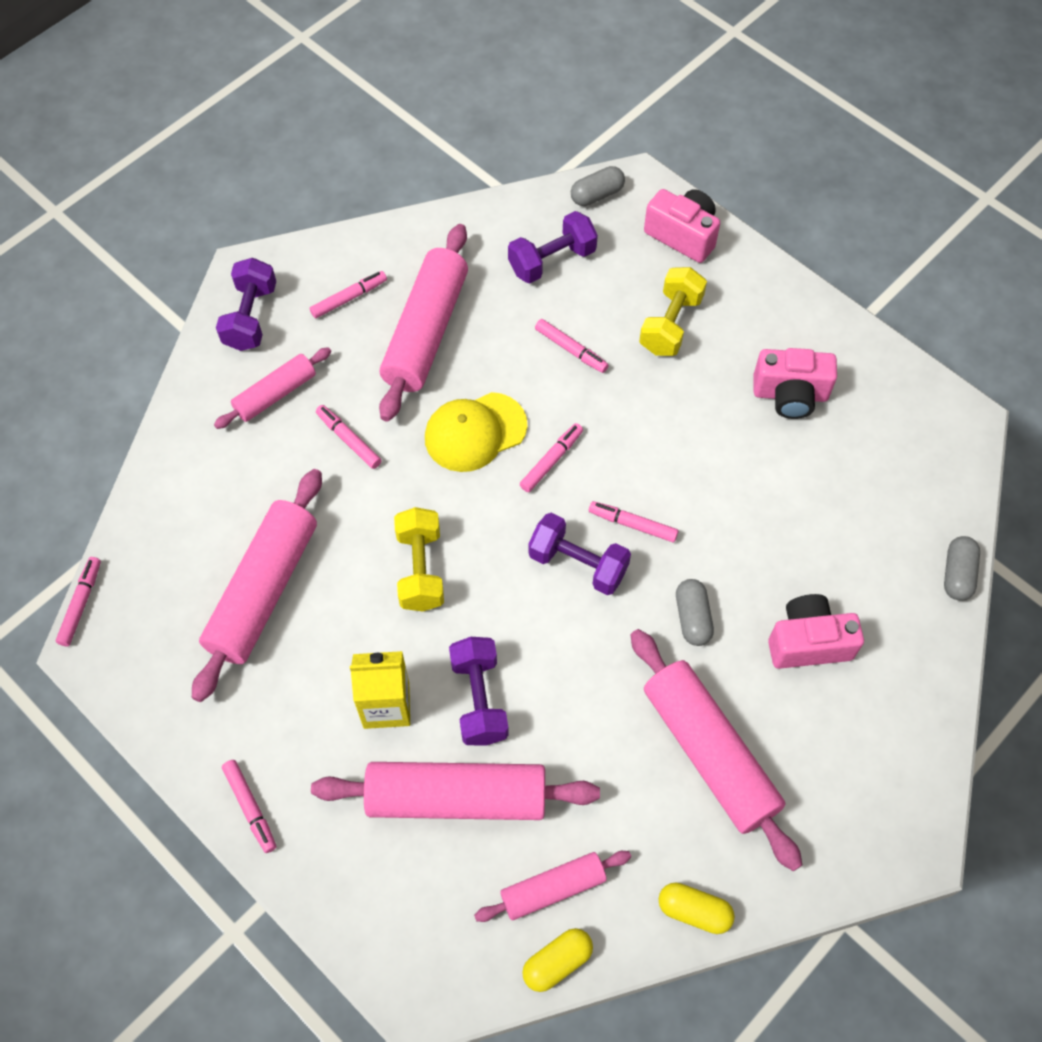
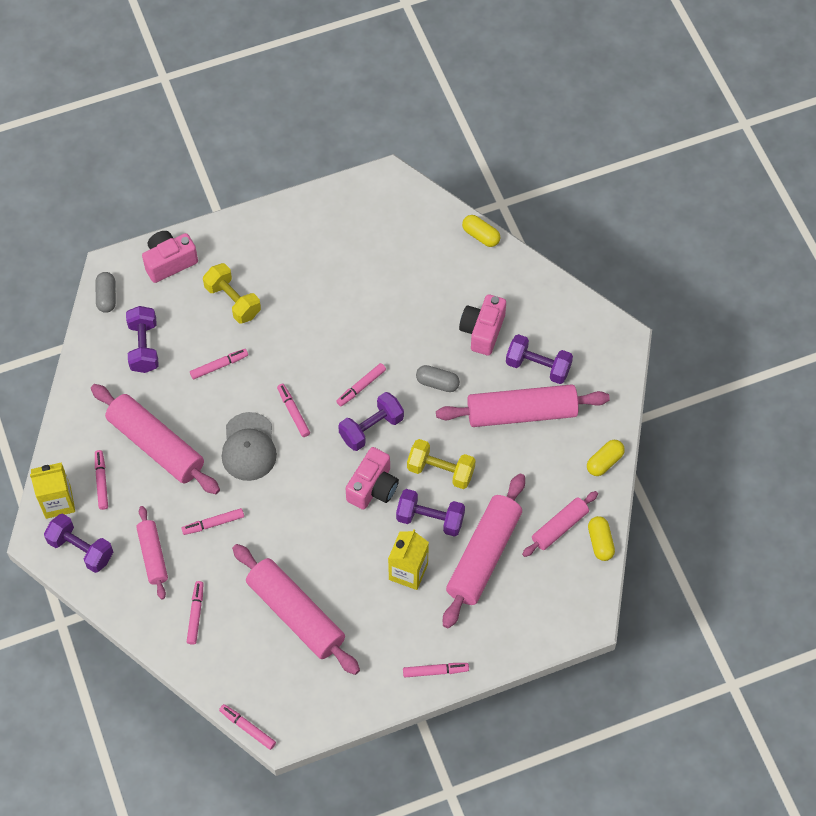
camera: 65 degrees left, 0 degrees up
yellow dumbbell [394,507,444,612] -> yellow dumbbell moved to [407,439,476,489]
yellow cap [425,392,527,472] -> grey cap [221,412,277,481]
pink rolling pin [474,851,631,922] -> pink rolling pin turned 45 degrees clockwise [522,491,598,557]
pink camera [753,348,837,419] -> pink camera moved to [345,447,399,510]
grey capsule [944,536,980,601] -> yellow capsule [462,215,501,247]
none -> yellow carton [30,462,75,519]
none -> pink marker [187,581,204,645]
none -> purple dumbbell [506,334,573,384]

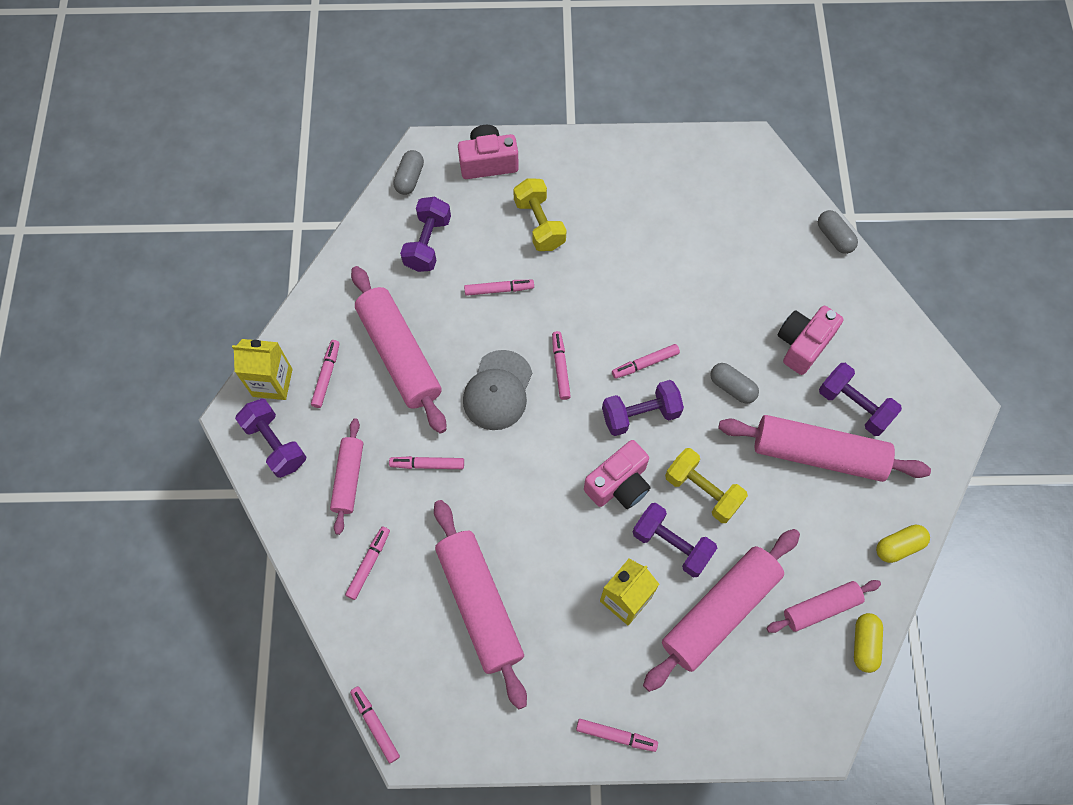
camera: 20 degrees right, 5 degrees up
yellow capsule [462,215,501,247] -> grey capsule [818,210,858,254]

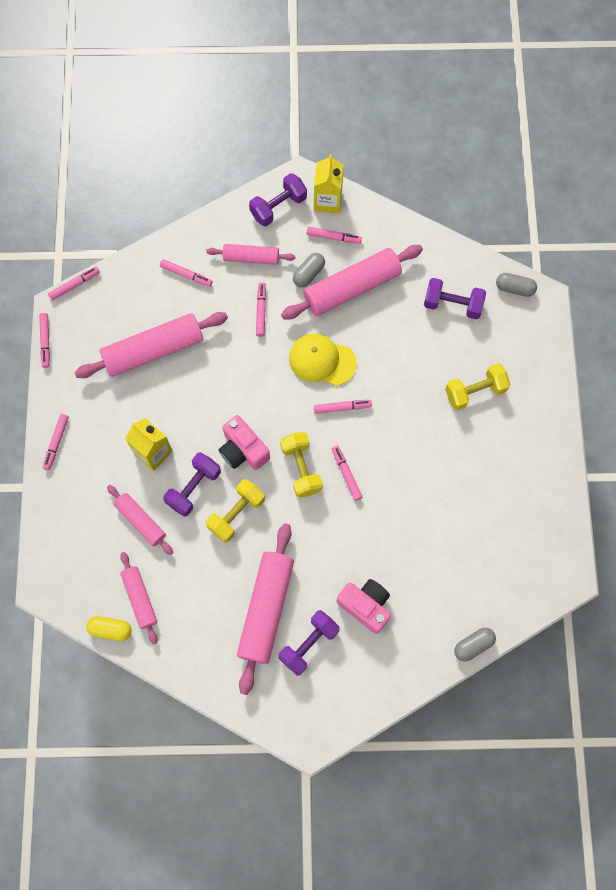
camera: 90 degrees right, 5 degrees up
pink camera [458,125,519,179] -> none
grey cap [463,350,532,430] -> yellow cap [289,333,357,386]
pink marker [464,280,534,296] -> pink marker moved to [39,313,50,368]
purple dumbbell [602,380,684,436] -> yellow dumbbell [280,432,323,498]
pink rolling pin [643,529,800,692] -> pink rolling pin [107,485,173,555], size x0.57
grey capsule [710,363,759,404] -> grey capsule moved to [293,253,325,287]
yellow capsule [876,525,930,563] -> none

